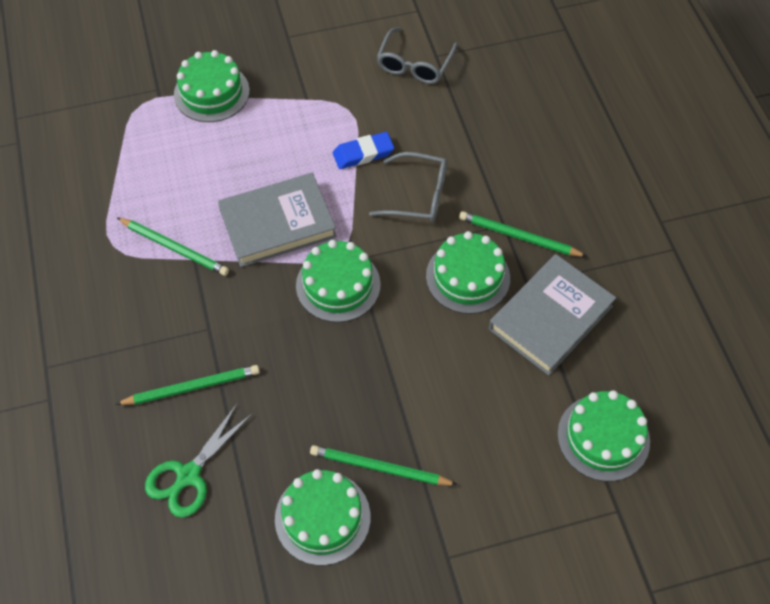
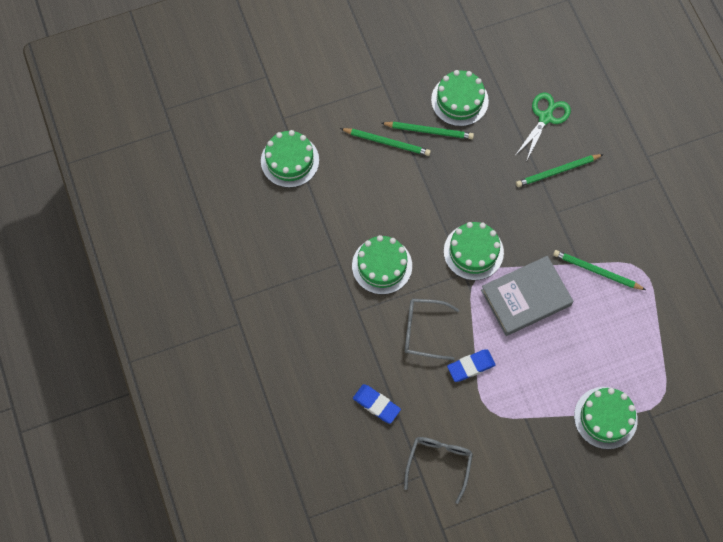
camera: 175 degrees right, 10 degrees up
green pencil [459,211,587,257] -> green pencil moved to [340,128,431,156]
grey book [489,254,616,375] -> none
none -> blue eraser [353,384,401,424]

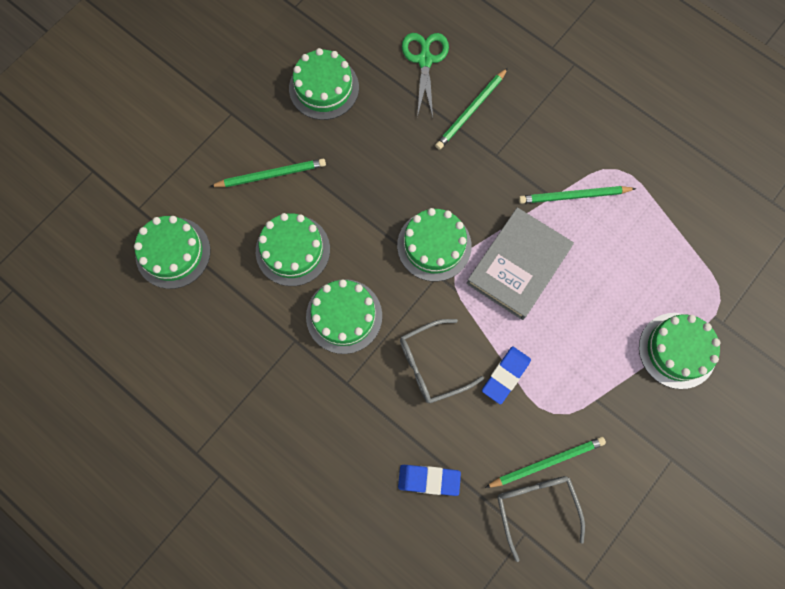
camera: 30 degrees left, 5 degrees up
green pencil [381,122,474,139] -> green pencil moved to [485,437,606,488]
none -> green cake [256,213,330,286]

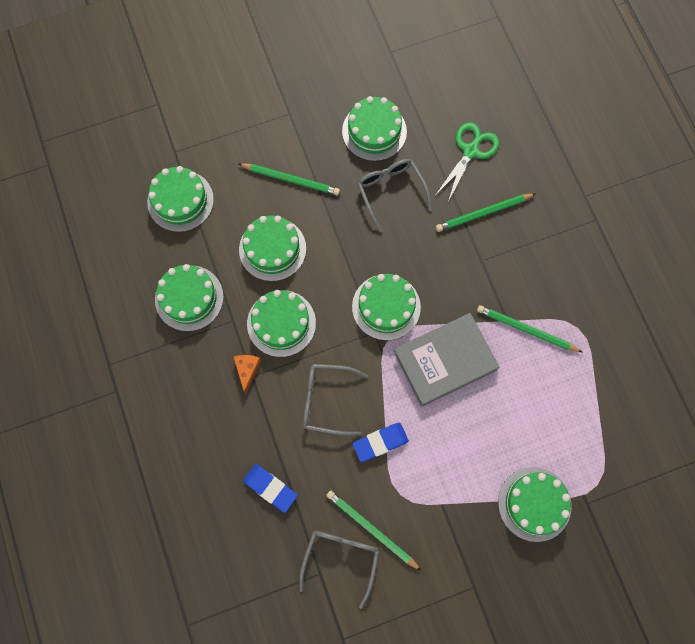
camera: 30 degrees right, 0 degrees up
green pencil [485,437,606,488] -> green pencil turned 150 degrees counterclockwise [326,490,421,571]
none -> green cake [155,264,224,331]
none -> orange cheese [234,355,261,394]
none -> grey glasses [357,159,432,232]

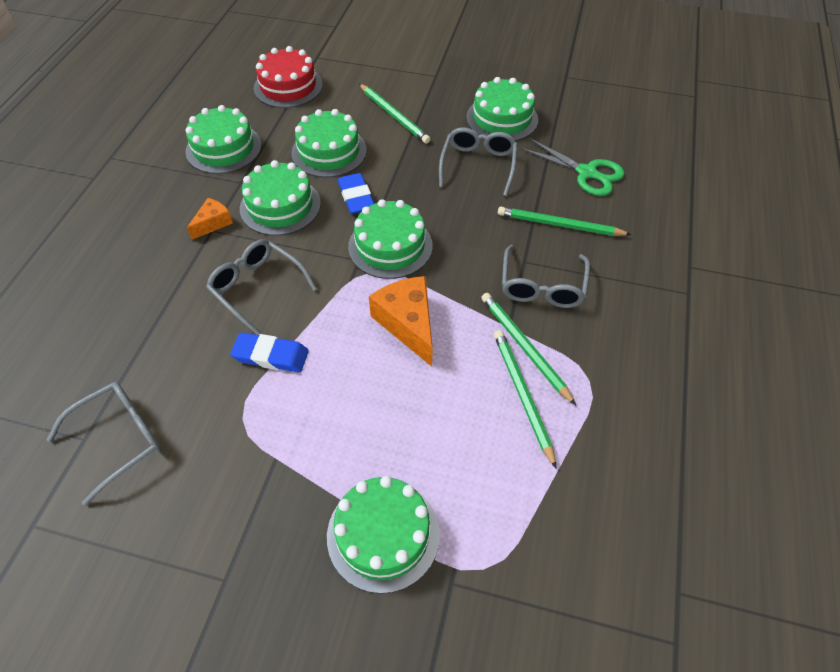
camera: 35 degrees right, 20 degrees down
green cake [147,166,214,232] -> red cake [254,46,323,108]
blue eraser [243,464,298,513] -> blue eraser moved to [338,173,374,214]
green pencil [326,490,421,571] -> green pencil moved to [494,330,557,469]
grey book [394,313,499,406] -> orange cheese [369,276,433,367]
green scissors [436,122,499,202] -> green scissors turned 60 degrees clockwise [520,138,624,196]
none -> grey glasses [502,245,590,308]

